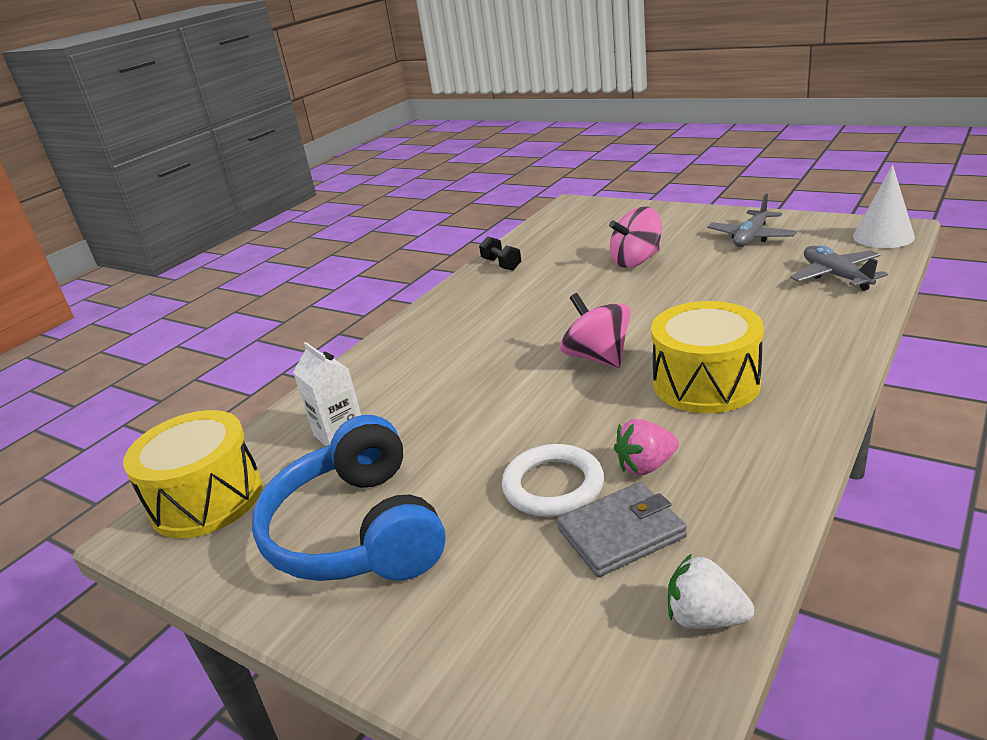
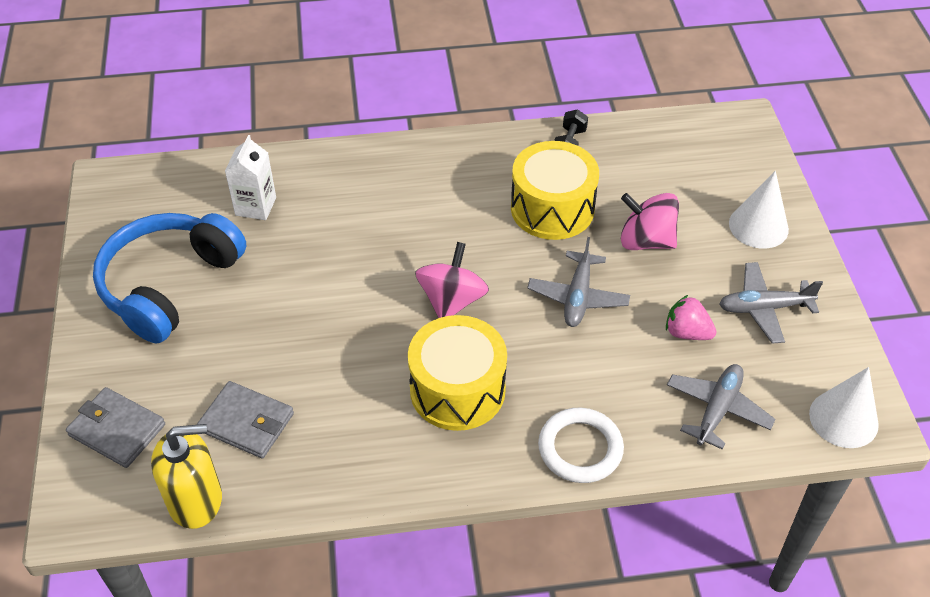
camera: 45 degrees right, 20 degrees up
yellow drum [123,410,262,538] -> yellow drum moved to [511,141,599,240]
white ring [502,444,604,517] -> white ring moved to [538,408,624,483]
pink strawberry [614,419,679,475] -> pink strawberry moved to [666,295,717,340]
white strawberry [668,554,754,629] -> yellow soap dispenser [151,424,222,529]
none -> grey wallet [66,387,165,468]
none -> grey plane [527,237,630,327]
none -> white cone [729,171,789,249]

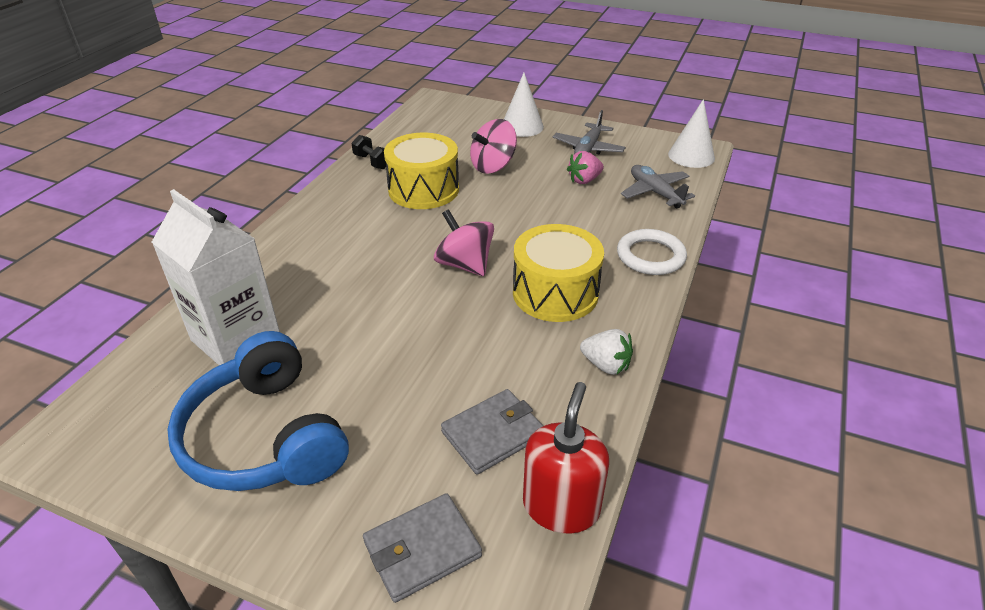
camera: 60 degrees left, 10 degrees down
yellow soap dispenser [151,424,222,529] -> red soap dispenser [523,382,609,534]
white carton [225,135,276,220] -> white carton [152,189,280,365], size x1.77
grey plane [527,237,630,327] -> none
none -> white strawberry [580,329,633,375]

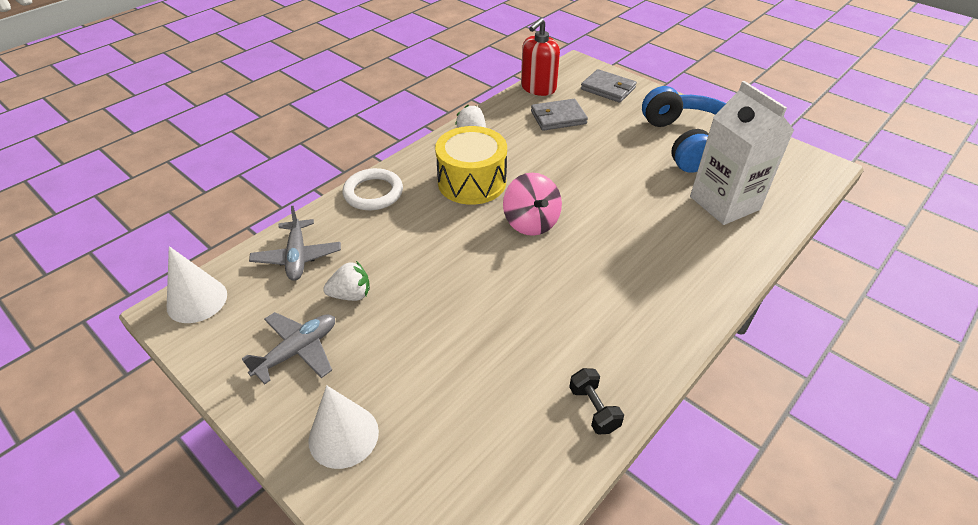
camera: 160 degrees left, 5 degrees up
grey wallet [363,493,482,603] -> grey wallet turned 45 degrees clockwise [581,69,637,103]
yellow drum [384,133,459,209] -> none
pink spinning top [470,119,517,174] -> none
pink strawberry [567,151,604,184] -> white strawberry [323,261,370,301]

